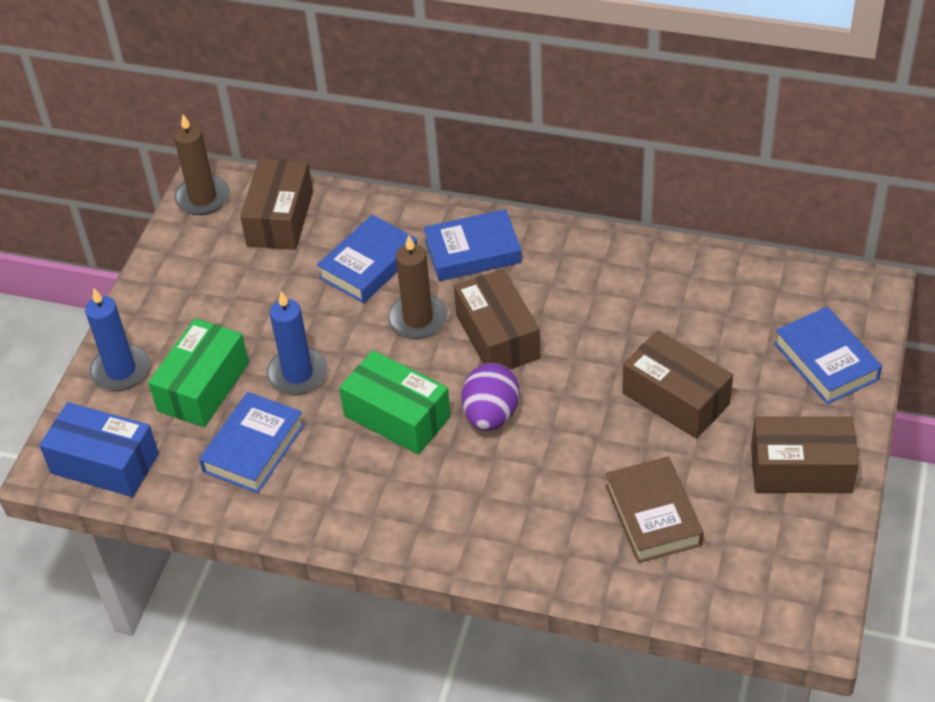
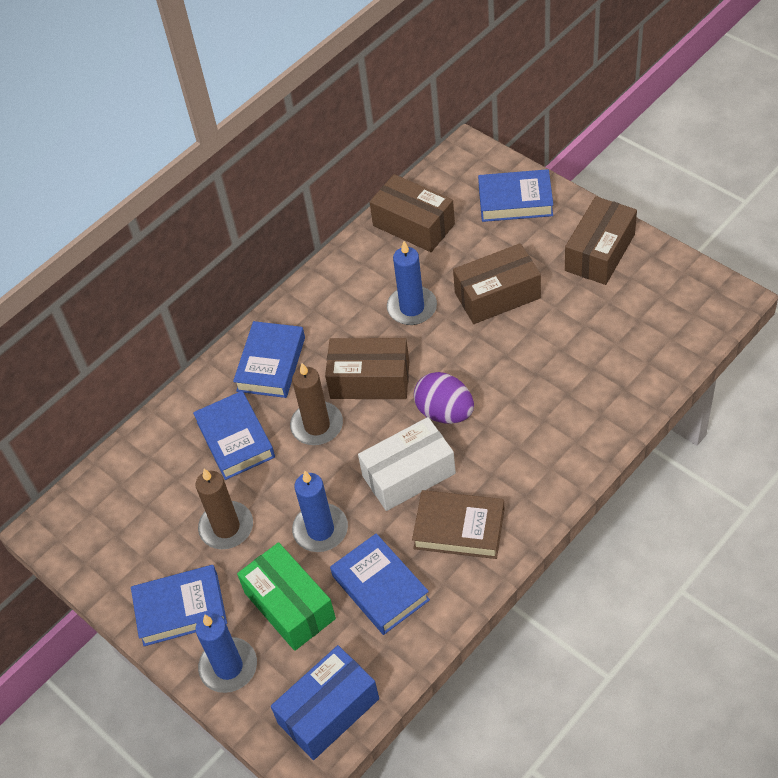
camera: 60 degrees left, 5 degrees up
brown candle [174,114,230,215] -> brown candle moved to [195,469,253,549]
brown box [240,158,313,250] -> brown box moved to [370,174,455,252]
green box [339,350,451,454] -> white box [358,417,456,511]
brown book [606,457,704,563] -> brown book moved to [412,490,504,559]
none -> blue book [131,565,227,646]
none -> blue candle [387,241,437,325]

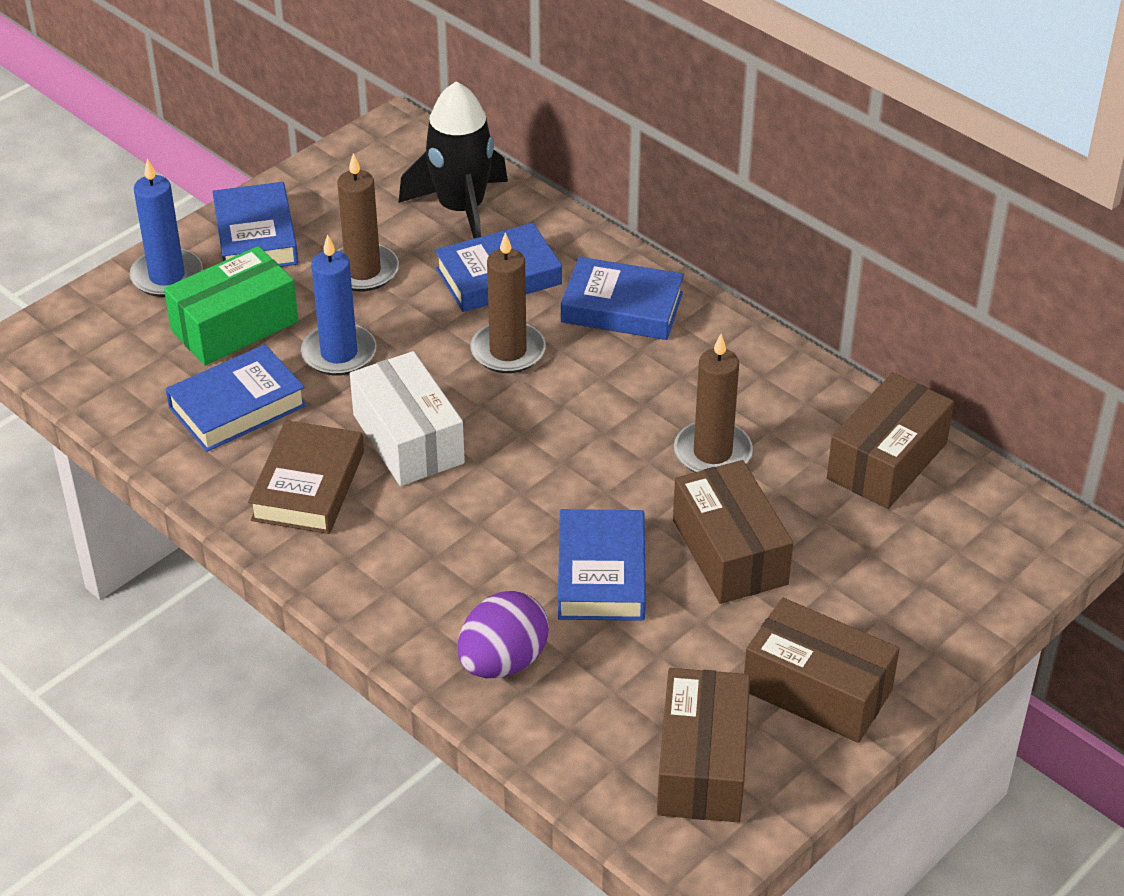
camera: 85 degrees right, 10 degrees down
blue box [271,645,379,760] -> none
brown box [325,338,409,399] -> brown box moved to [657,668,750,822]
blue candle [387,241,437,325] -> brown candle [674,334,753,473]
purple egg [414,372,474,424] -> purple egg moved to [458,591,549,678]
blue book [478,169,553,222] -> blue book moved to [558,509,646,621]
none -> black rocket [399,81,508,239]

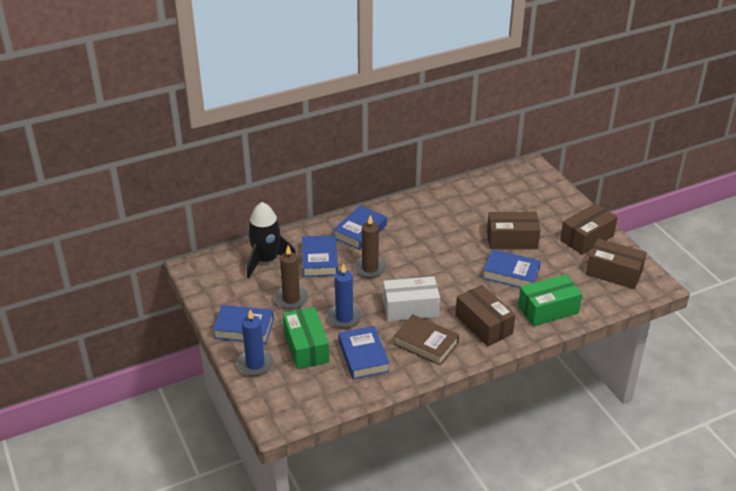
camera: 70 degrees left, 5 degrees down
purple egg [458,591,549,678] -> green box [518,274,582,326]
brown candle [674,334,753,473] -> none
brown box [827,372,954,509] -> brown box moved to [455,285,515,346]

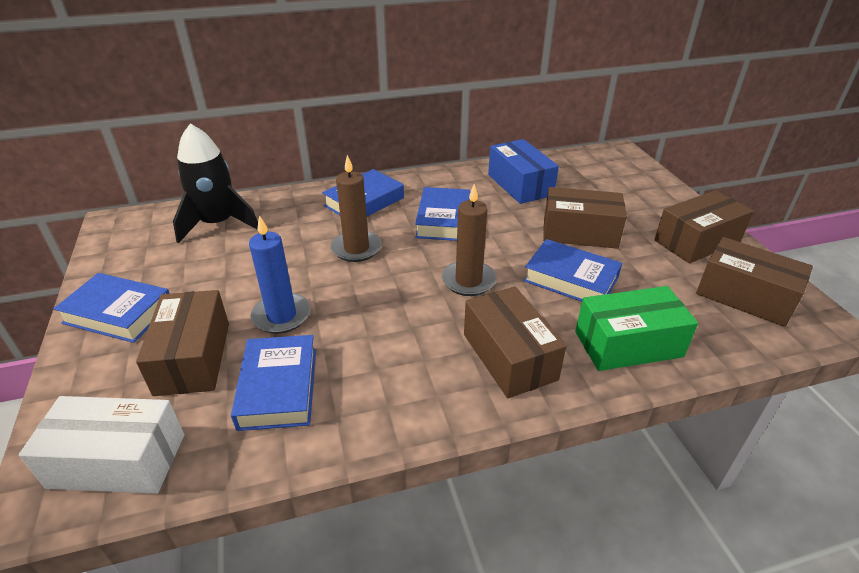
camera: 10 degrees right, 0 degrees up
blue candle [237,310,274,376] -> none
brown candle [274,245,309,310] -> brown candle moved to [442,184,496,296]
green box [283,307,330,370] -> brown box [136,290,229,396]
blue book [302,235,338,277] -> blue book moved to [415,187,471,241]
white box [383,276,440,321] -> white box moved to [19,396,184,494]
brown book [394,314,459,366] -> none
none -> blue box [488,139,559,204]

